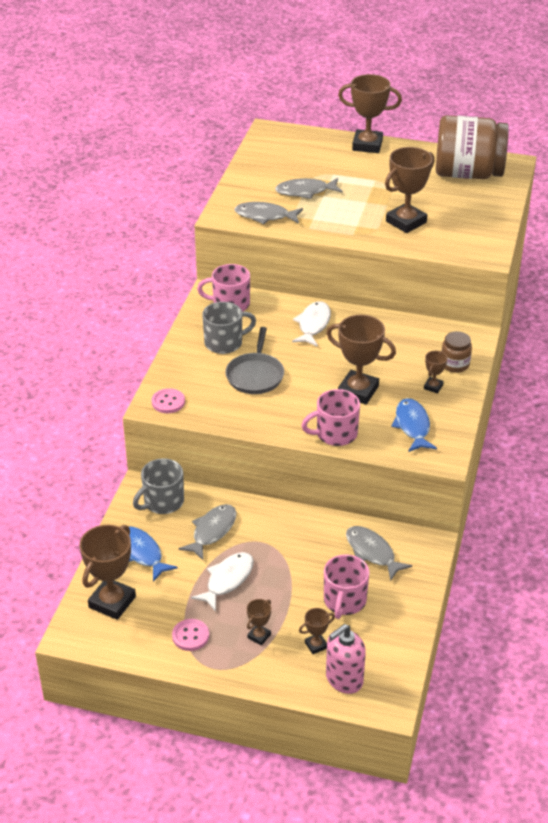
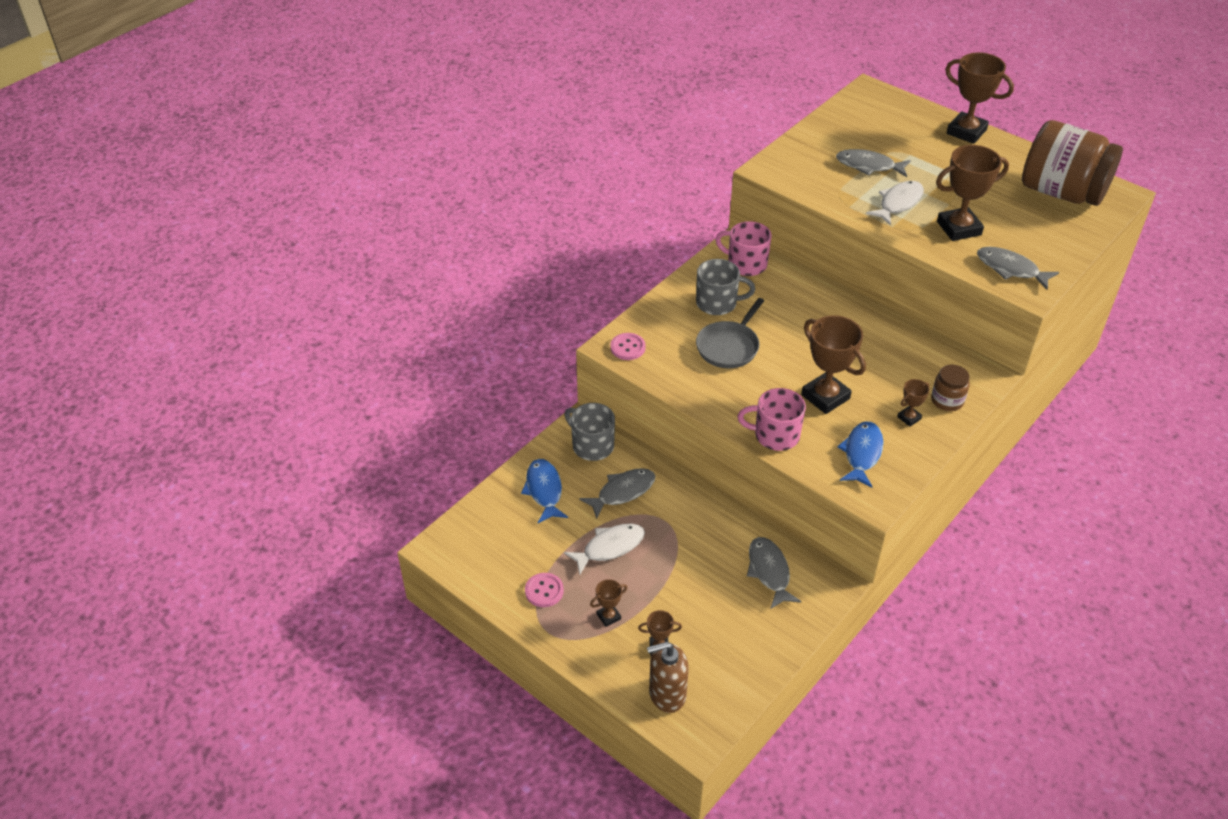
camera: 25 degrees right, 5 degrees up
brown trophy [80,525,136,620] -> none
grey mug [133,458,184,514] -> grey mug turned 60 degrees clockwise [564,403,615,461]
grey fish [234,202,303,224] -> grey fish moved to [977,247,1059,290]
white fish [292,301,331,347] -> white fish moved to [866,181,924,226]
pink mug [324,554,370,619] -> none
pink soap dispenser [326,624,366,694] -> brown soap dispenser [647,642,689,713]

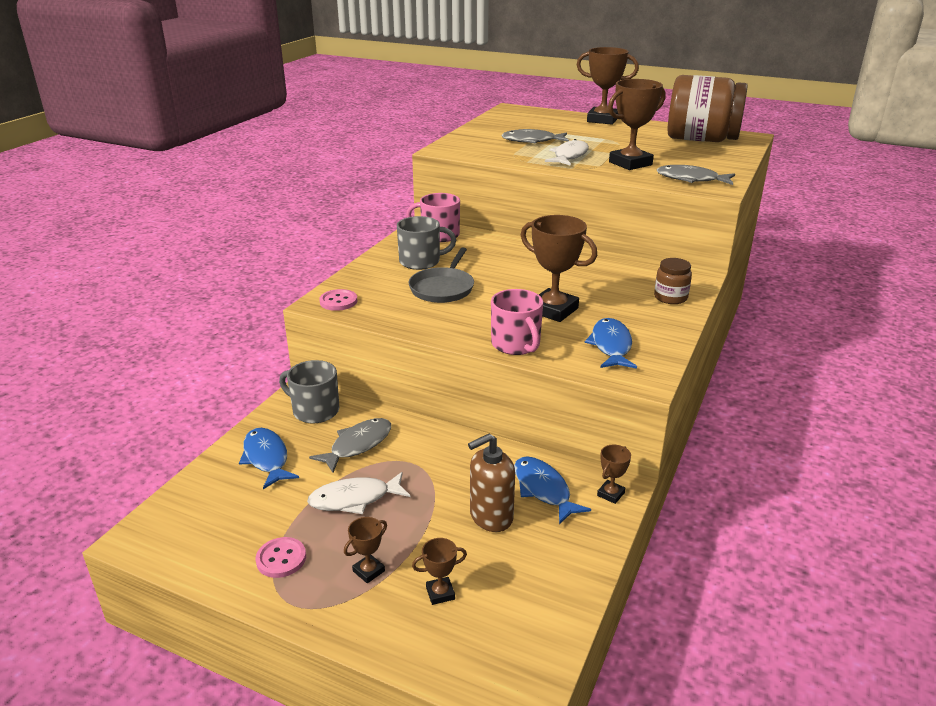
camera: 15 degrees left, 15 degrees down
white fish [564,523,645,574] -> white fish turned 150 degrees counterclockwise [307,472,411,514]
brown soap dispenser [647,642,689,713] -> brown soap dispenser moved to [468,434,515,532]
pink mug [737,388,806,451] -> pink mug turned 105 degrees counterclockwise [491,289,543,355]
grey fish [747,537,801,609] -> blue fish [514,456,591,524]
brown trophy [897,379,929,427] -> brown trophy moved to [597,445,631,504]

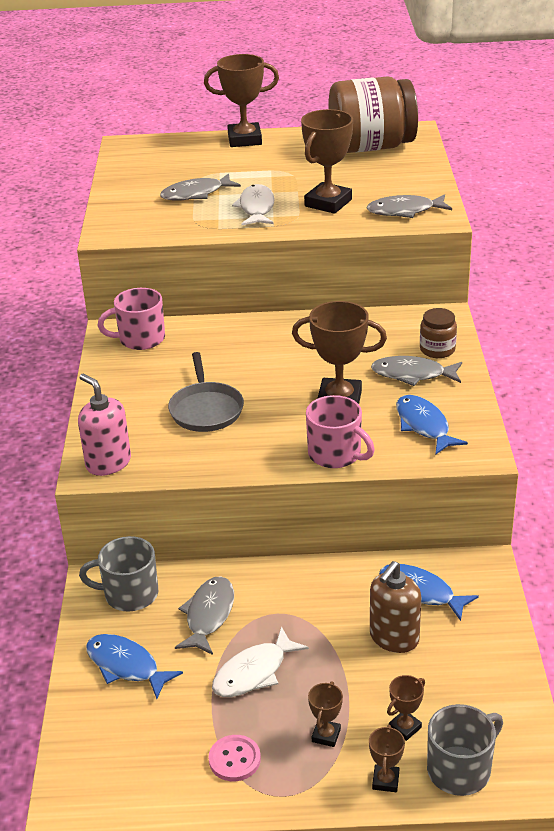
camera: 25 degrees left, 5 degrees up
pink button [319,289,357,311] -> pink soap dispenser [78,374,131,476]
grey mug [397,216,456,270] -> grey mug moved to [427,704,503,796]
brown trophy [597,445,631,504] -> brown trophy moved to [369,725,405,792]
none -> grey fish [371,356,462,386]

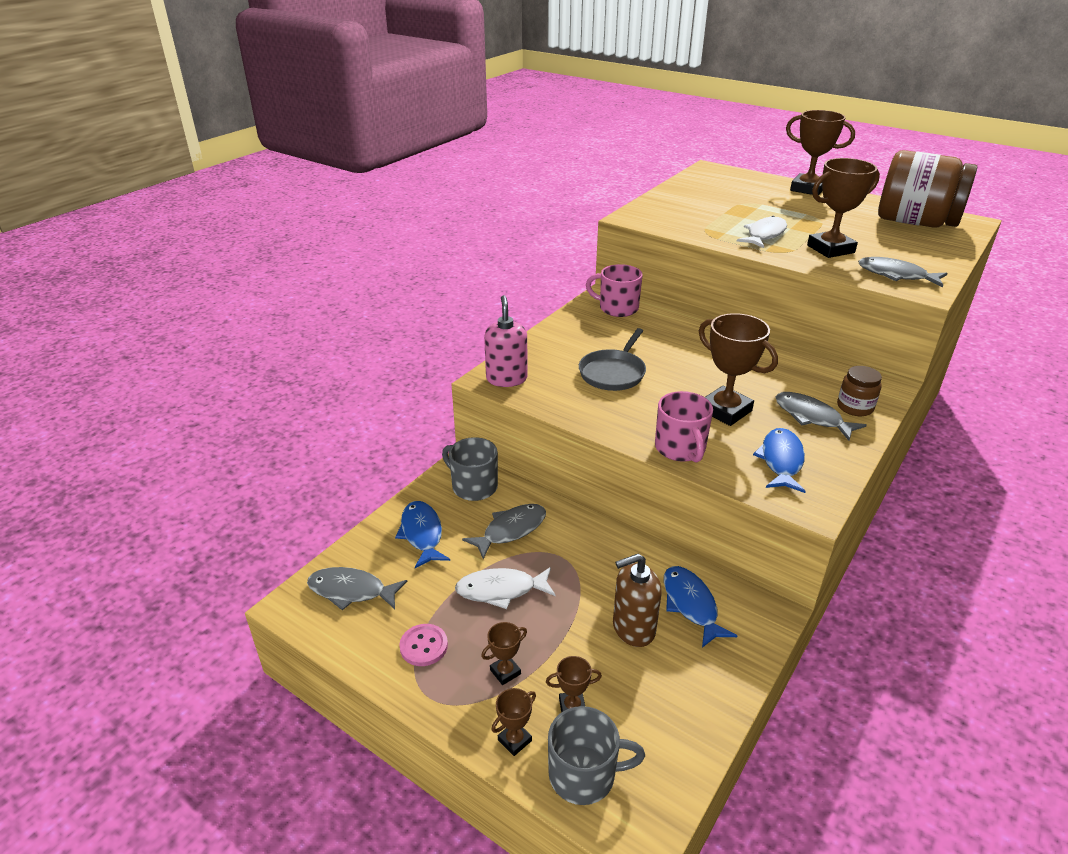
camera: 35 degrees right, 0 degrees up
grey fish [160,173,241,201] -> grey fish moved to [307,567,408,610]

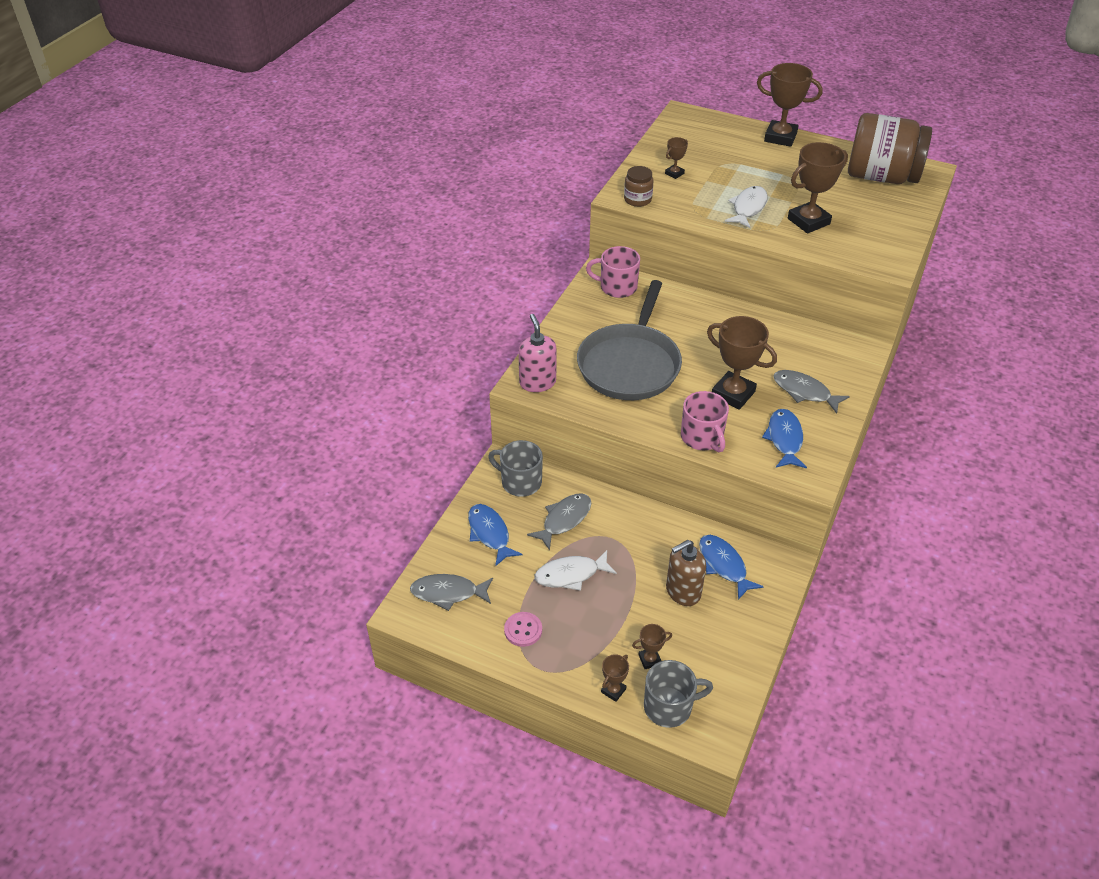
camera: 10 degrees left, 10 degrees up
brown trophy [481,622,527,685] -> brown trophy moved to [665,137,688,179]
grey pan [579,328,646,391] -> grey pan [577,280,682,400], size x1.73
brown jar [837,366,882,416] -> brown jar moved to [624,166,653,207]
grey fish [858,257,948,287] -> none

